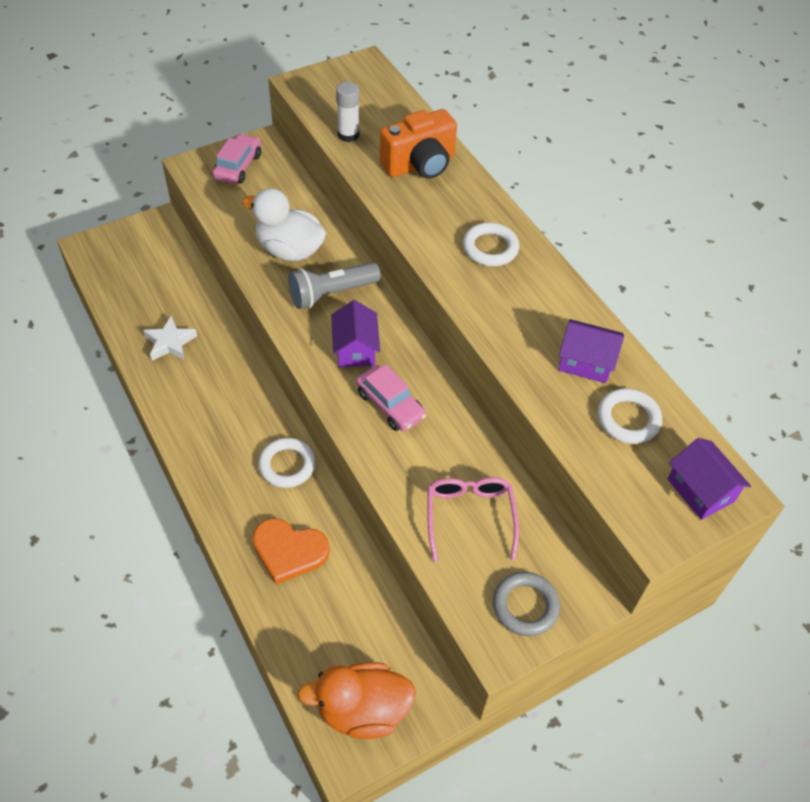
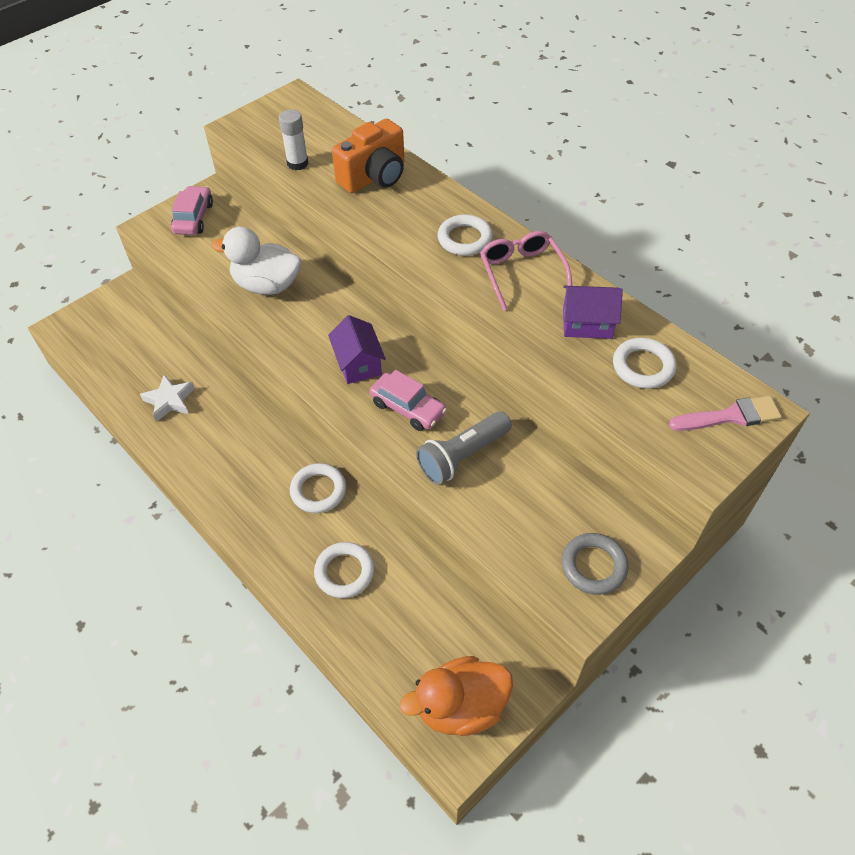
camera: 10 degrees left, 0 degrees up
orange heart [253,518,330,585] -> white ring [314,542,374,598]
grey flashlight [288,262,381,309] -> grey flashlight moved to [416,411,512,485]
pink glasses [427,477,519,562] -> pink glasses moved to [480,231,572,311]
purple house [667,438,751,520] -> pink brush [669,396,782,431]

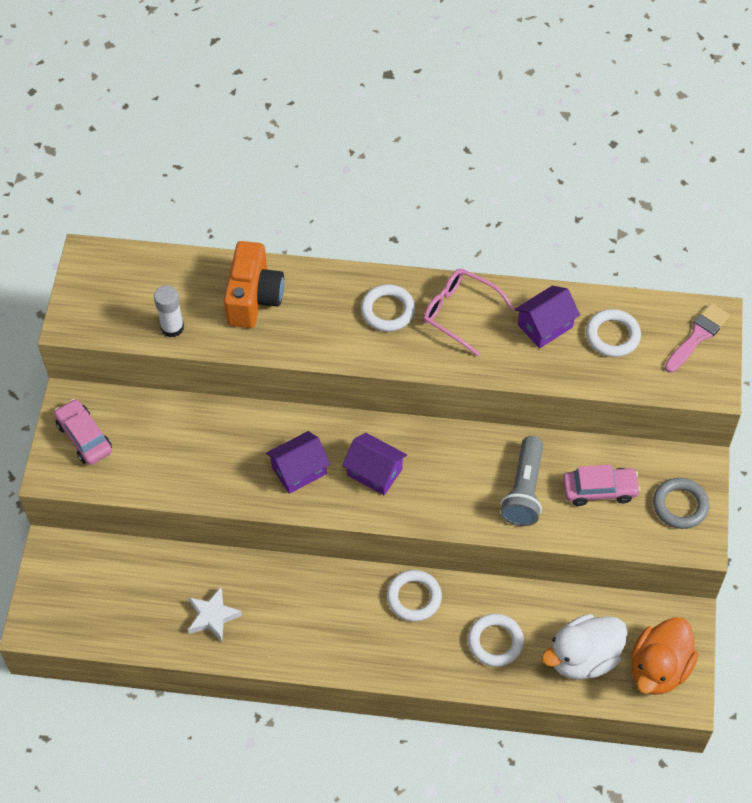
camera: 40 degrees left, 5 degrees up
white duck [211,227,301,295] -> white duck moved to [541,614,628,680]
pink car [369,370,447,431] -> pink car moved to [563,465,641,506]
none -> purple house [266,431,330,494]

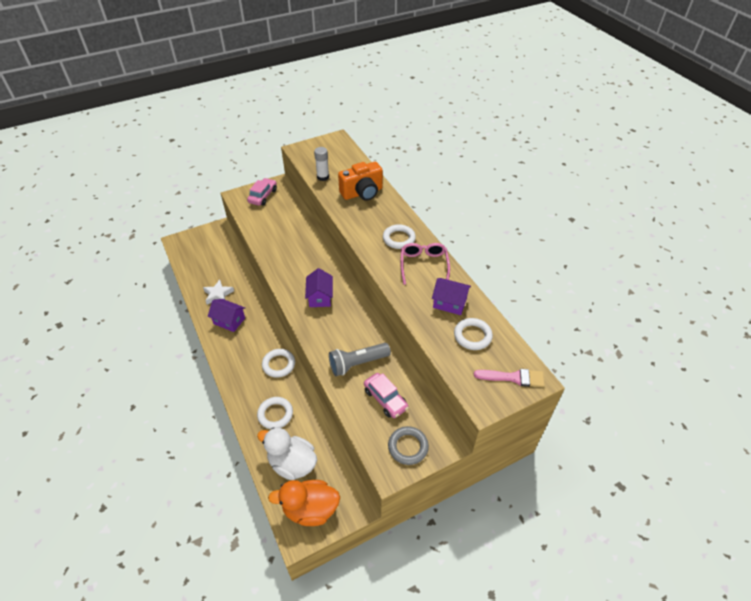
camera: 55 degrees right, 10 degrees down
purple house [266,431,330,494] -> purple house moved to [208,299,245,332]

